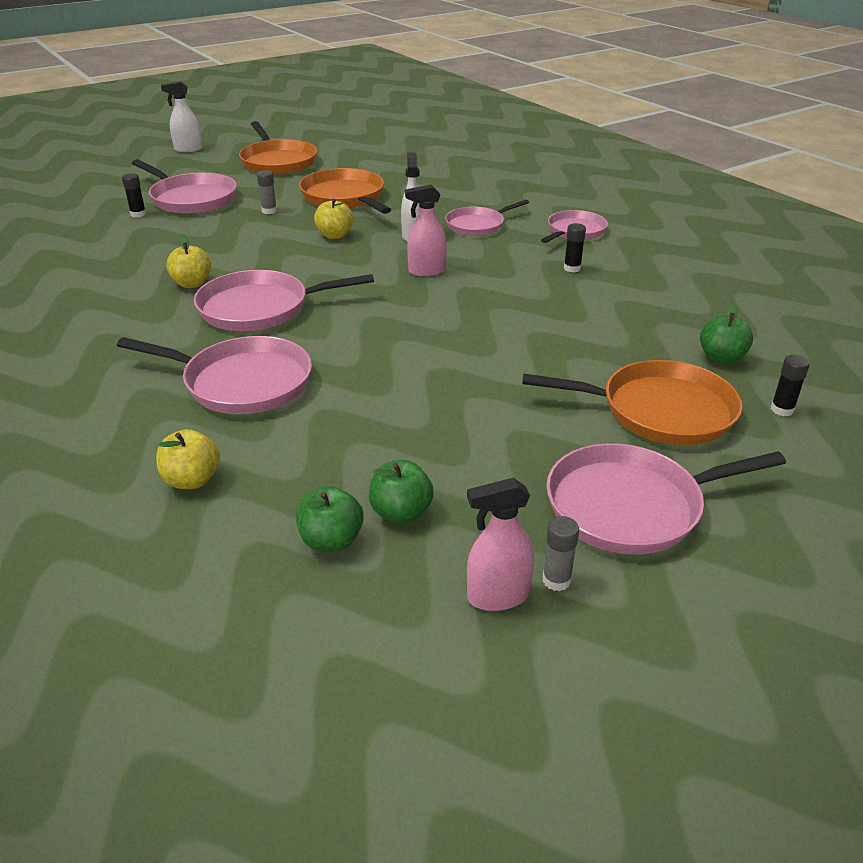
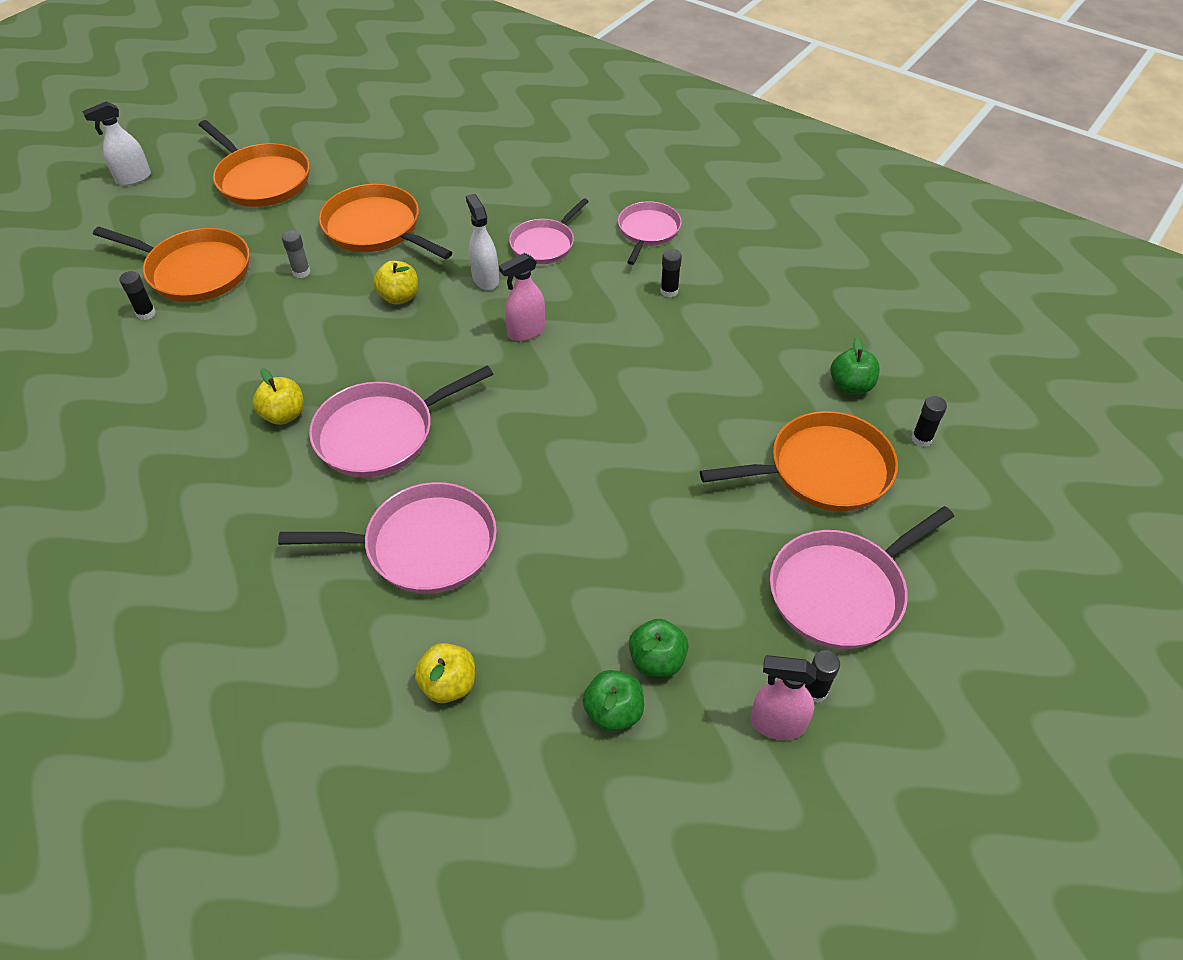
camera: 20 degrees left, 15 degrees up
pink pan [132,159,237,214] -> orange pan [93,227,250,302]
pink spray bottle [467,478,534,611] -> pink spray bottle turned 45 degrees clockwise [750,655,817,740]
grey glue stick [543,516,579,591] -> black glue stick [804,650,840,703]

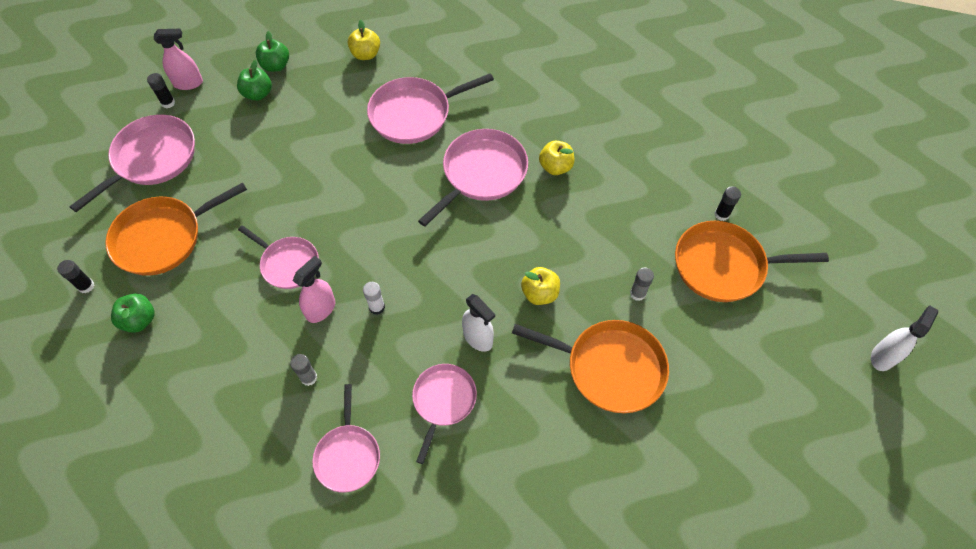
camera: 160 degrees right, 10 degrees up
orange pan [199,120,310,207] -> none
pink spray bottle [499,253,545,341] -> pink spray bottle moved to [292,256,335,323]
black glue stick [660,249,682,298] -> grey glue stick [290,354,318,386]
none -> pink pan [238,225,319,289]
none -> white glue stick [363,282,385,315]

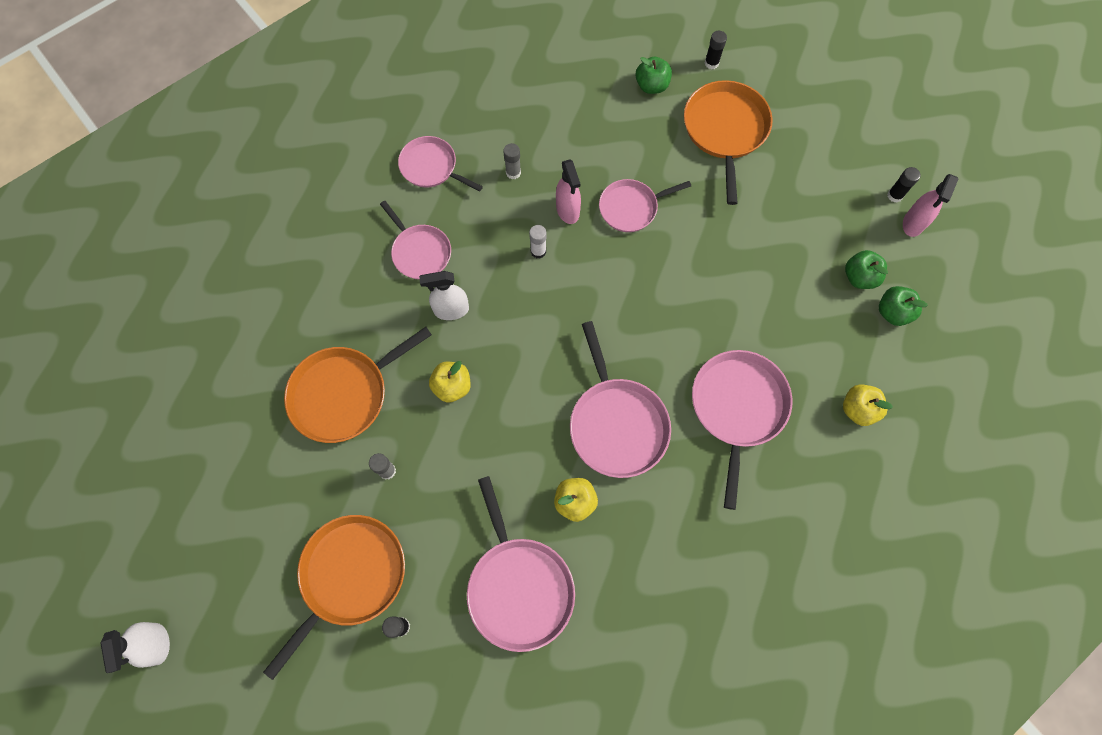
camera: 125 degrees right, 10 degrees up
pink pan [69,115,195,212] -> pink pan moved to [467,476,575,652]

